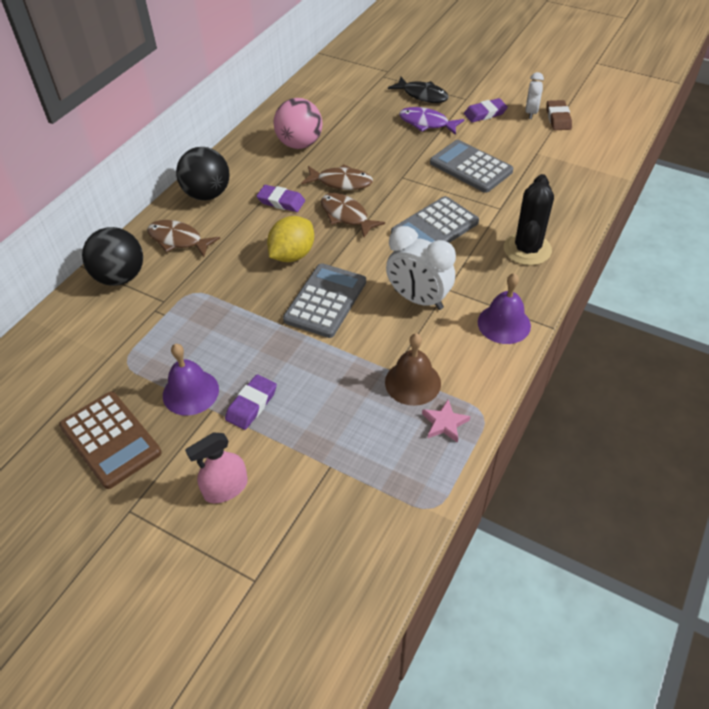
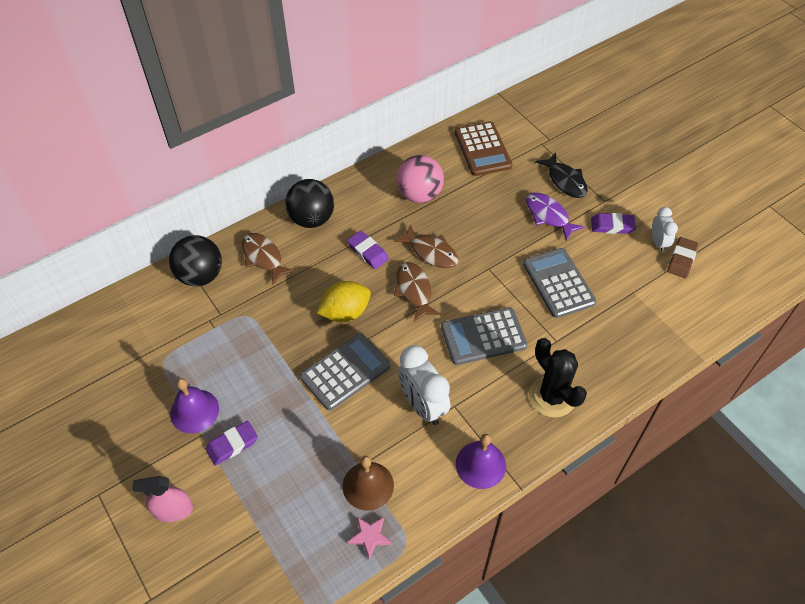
camera: 25 degrees right, 5 degrees up
brown calculator [59,391,162,489] -> brown calculator moved to [455,121,513,176]
black cactus [504,174,554,266] -> black cactus turned 75 degrees counterclockwise [529,338,587,418]
white clock [525,72,544,119] -> white clock turned 45 degrees counterclockwise [652,207,678,252]

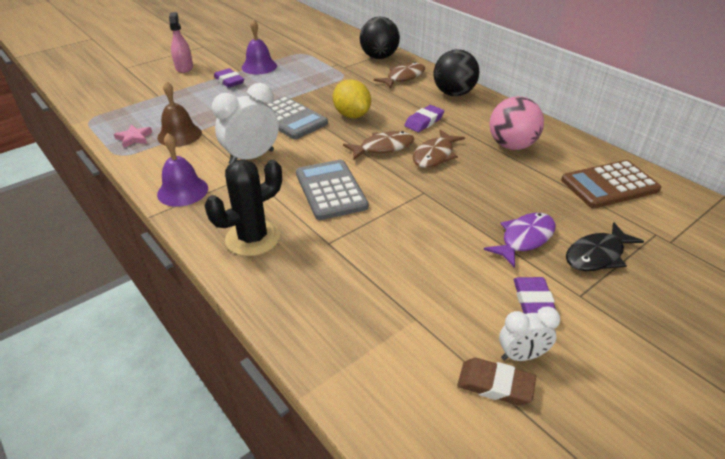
camera: 85 degrees right, 15 degrees down
grey calculator [523,248,596,318] -> none

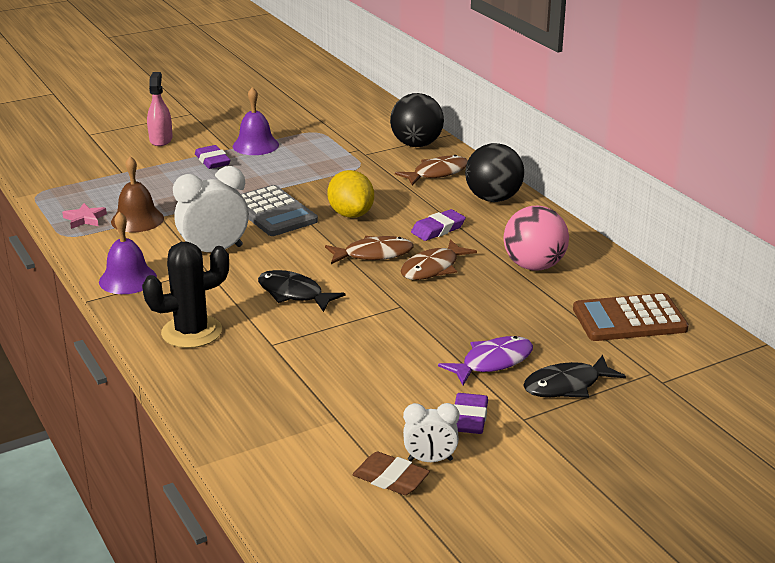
camera: 10 degrees right, 10 degrees down
grey calculator [296,160,369,220] -> black fish [258,270,346,312]

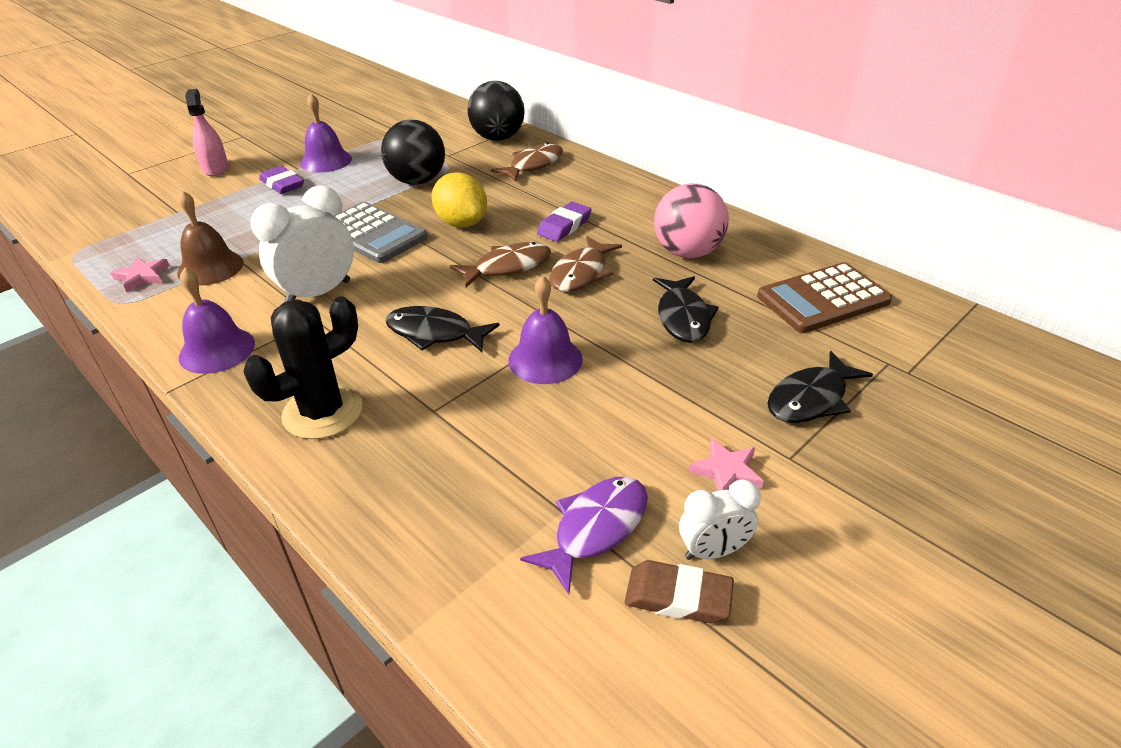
camera: 15 degrees left, 10 degrees up
purple fish [438,336,533,385] -> purple fish moved to [520,477,648,595]
purple eraser [454,393,488,434] -> pink star [689,438,764,491]
black ball [465,143,524,202] -> black ball moved to [381,120,445,185]
none -> purple bell [508,276,583,384]
none -> black fish [653,276,719,343]

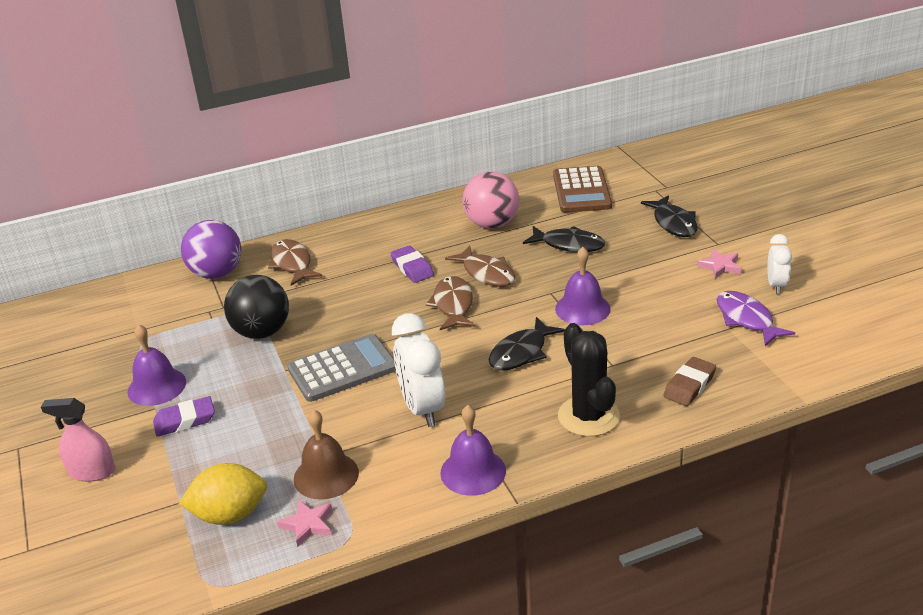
camera: 65 degrees left, 5 degrees down
yellow lemon [431,172,487,228] -> yellow lemon moved to [179,463,267,525]
black ball [468,81,525,141] -> purple ball [181,220,241,279]
brown eraser [625,560,734,624] -> brown eraser moved to [663,357,716,406]

